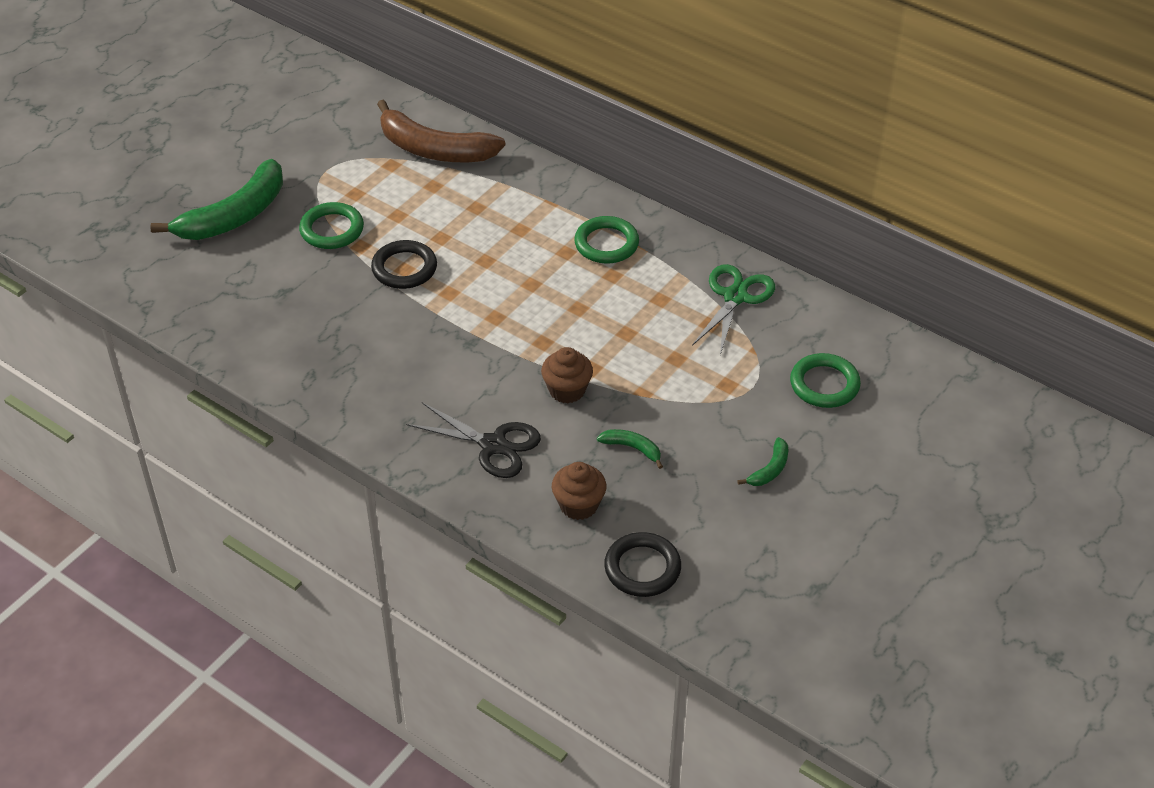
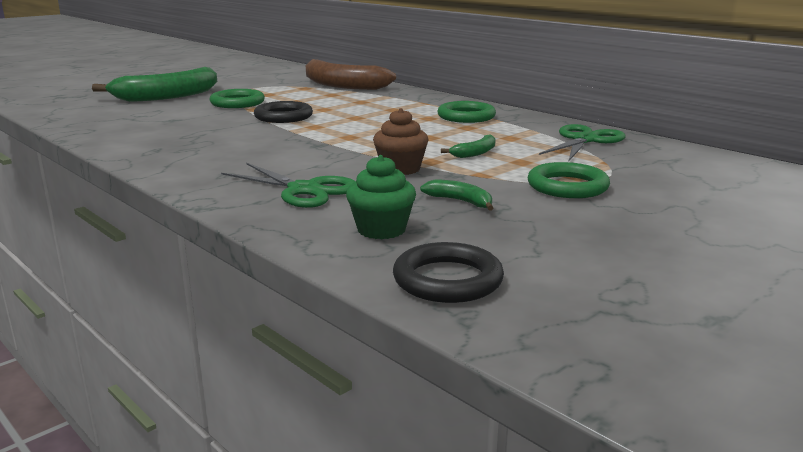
camera: 10 degrees right, 25 degrees down
black scissors [406,402,541,478] -> green scissors [221,163,355,208]
brown cupcake [552,462,606,520] -> green cupcake [346,155,416,239]
green banana [737,437,788,486] -> green banana moved to [441,134,496,158]
green ring [790,353,861,408] -> green ring moved to [528,162,610,198]

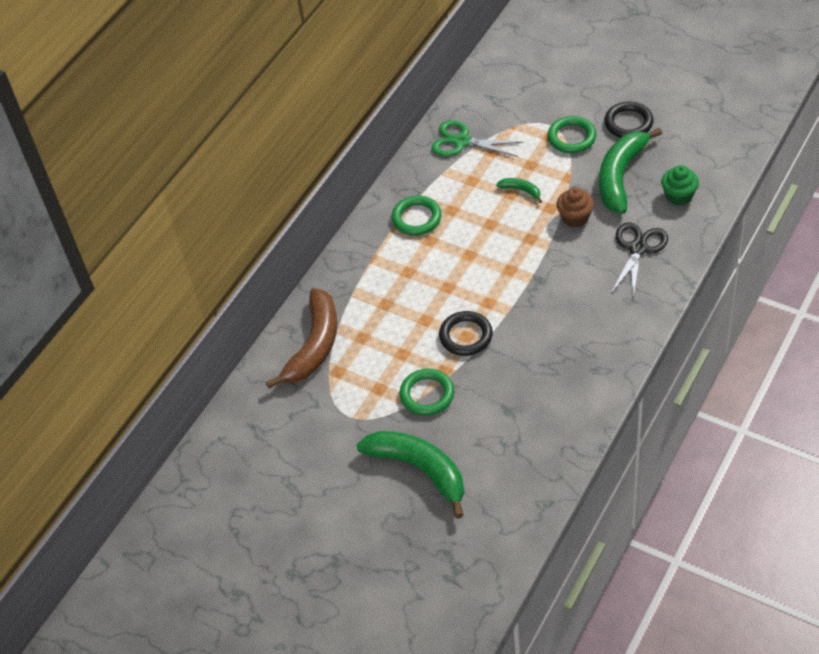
camera: 100 degrees left, 30 degrees up
green scissors [221,163,355,208] -> black scissors [611,222,668,299]
black ring [393,242,504,303] -> black ring moved to [605,102,653,138]
green banana [420,179,493,211] -> green banana [599,128,662,214], size x2.31

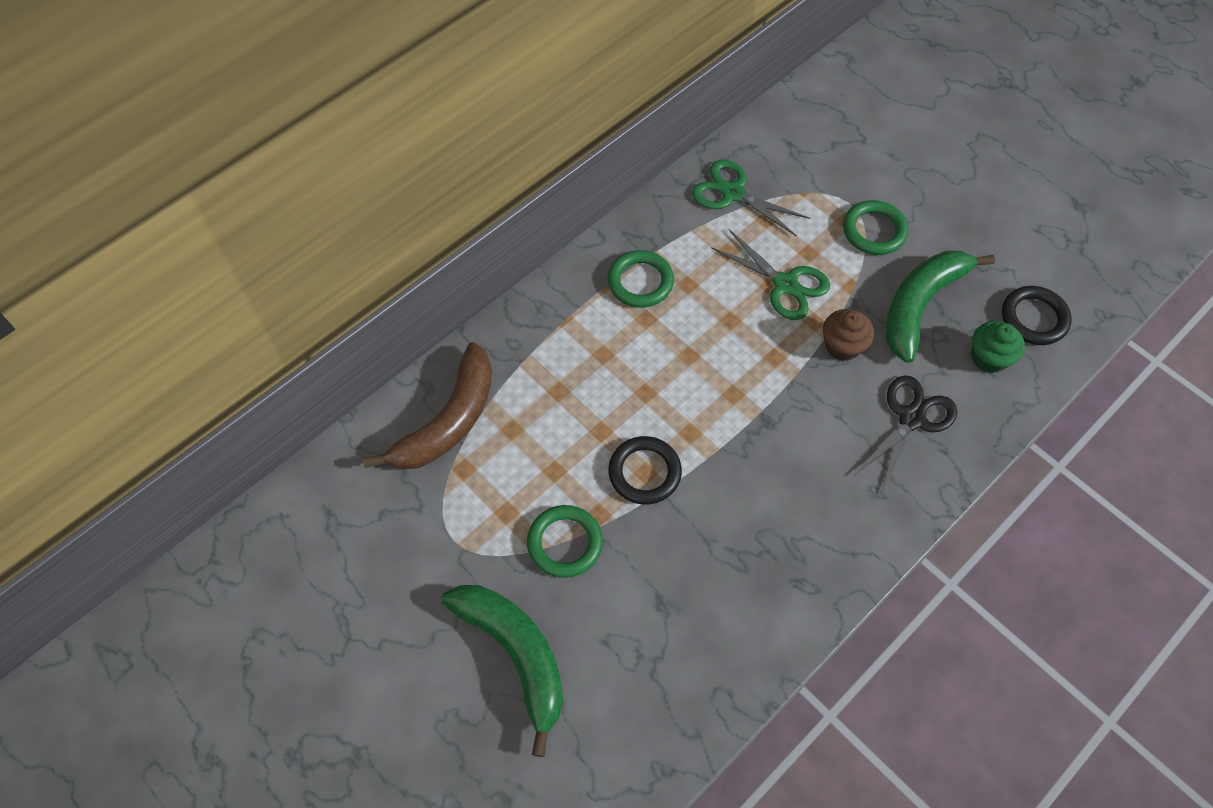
camera: 10 degrees right, 10 degrees up
green banana [496,178,542,203] -> green scissors [711,229,830,320]
black ring [605,102,653,138] -> black ring moved to [1002,286,1072,345]

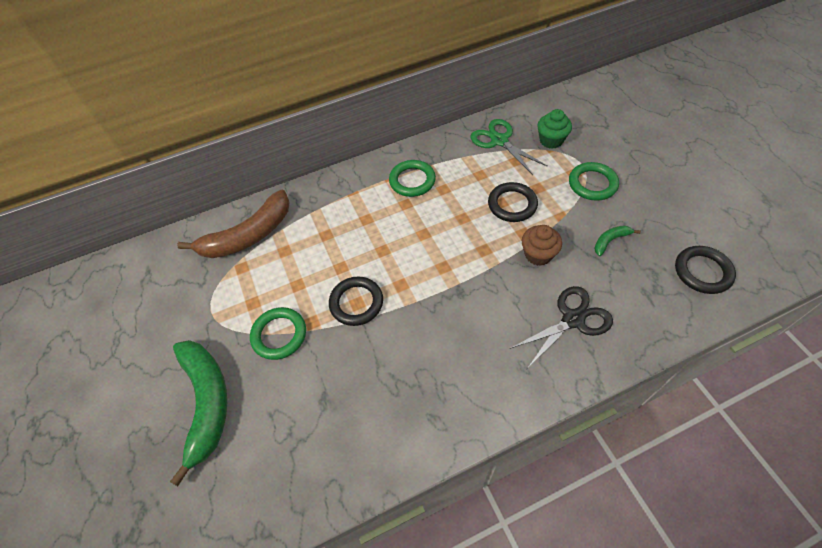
camera: 25 degrees right, 5 degrees down
green scissors [711,229,830,320] -> black ring [488,182,538,222]
green banana [886,251,995,363] -> green banana [594,226,641,256], size x0.43
green cupcake [971,321,1025,374] -> green cupcake moved to [538,109,572,149]

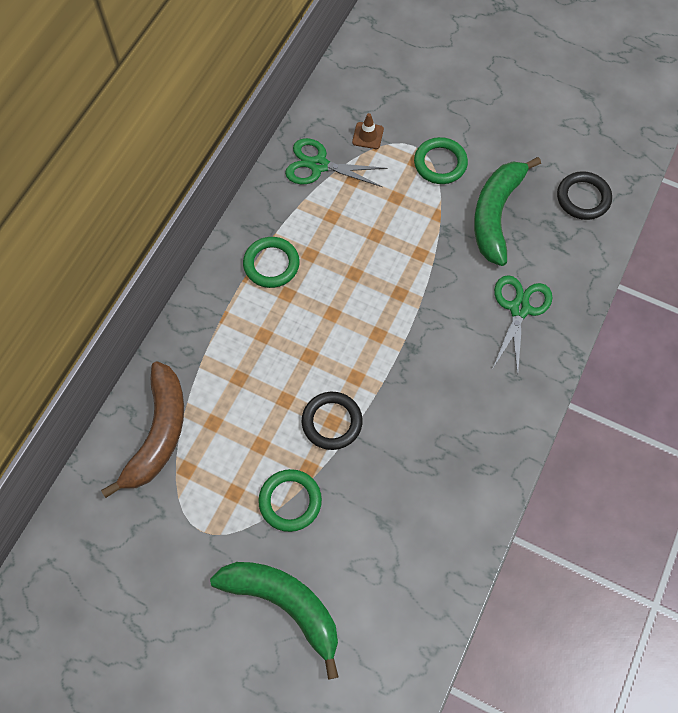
camera: 45 degrees left, 10 degrees up
black ring [488,182,538,222] -> none
black scissors [510,286,613,369] -> green scissors [493,275,553,376]
brown cupcake [522,225,562,266] -> none
green cupcake [538,109,572,149] -> brown traffic cone [352,113,384,149]
green banana [594,226,641,256] -> green banana [474,157,541,266], size x2.31

